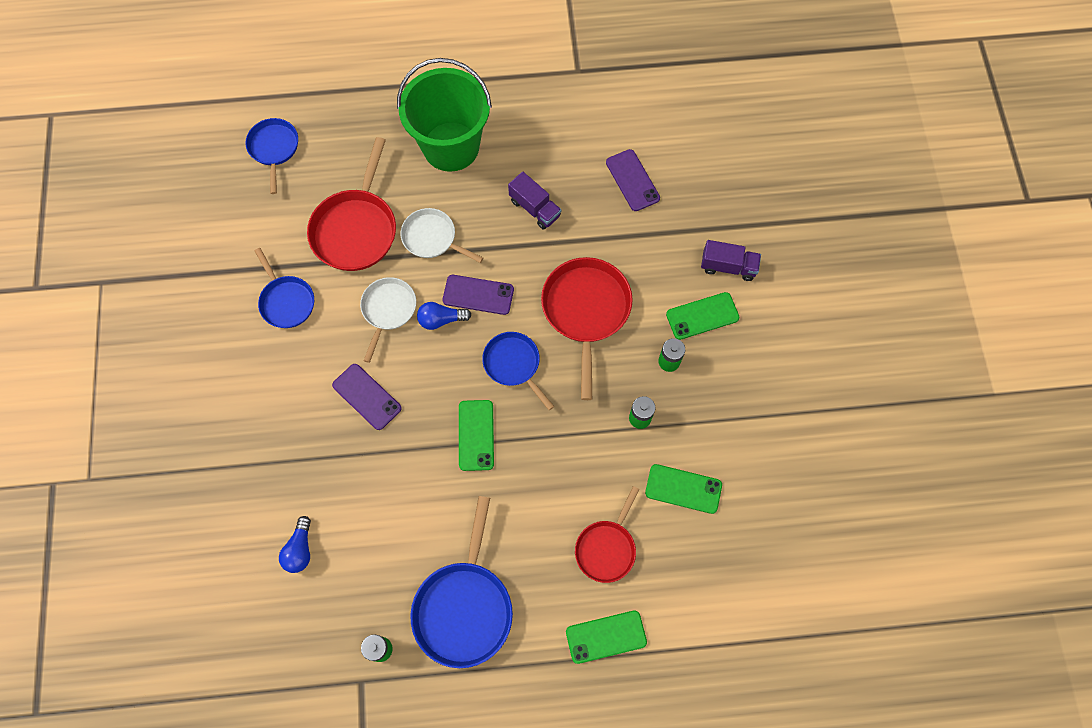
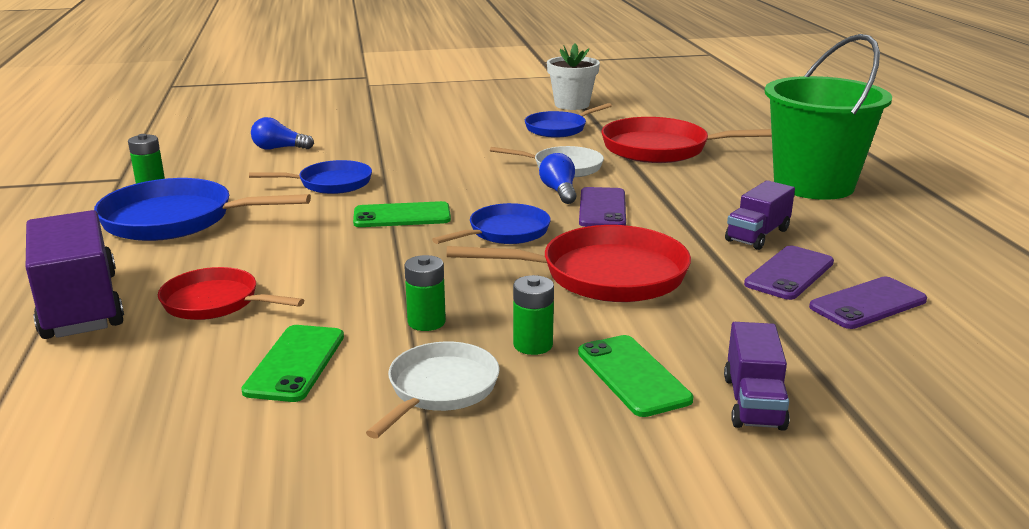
camera: 85 degrees right, 45 degrees down
blue pan [245,118,298,194] -> blue pan moved to [249,160,372,194]
purple phone [332,364,402,430] -> purple phone moved to [744,246,834,300]
white pan [400,208,483,263] -> white pan moved to [366,342,499,439]
green phone [566,610,647,664] -> purple truck [26,210,124,339]
none -> white flower pot [547,43,600,110]

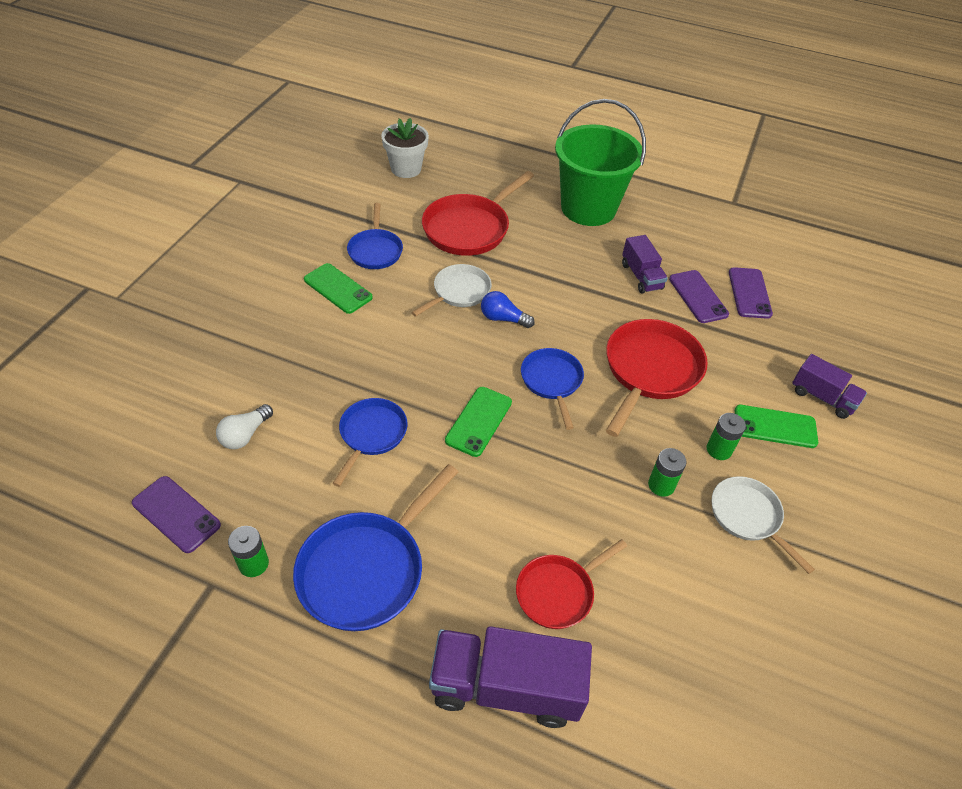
camera: 60 degrees left, 25 degrees up
green phone [241,325,344,402] -> green phone moved to [304,263,373,314]
blue light bulb [251,117,314,150] -> white light bulb [216,404,273,449]
white flower pot [547,43,600,110] -> white flower pot moved to [381,118,429,178]
purple phone [579,187,626,227] -> purple phone moved to [132,476,221,553]

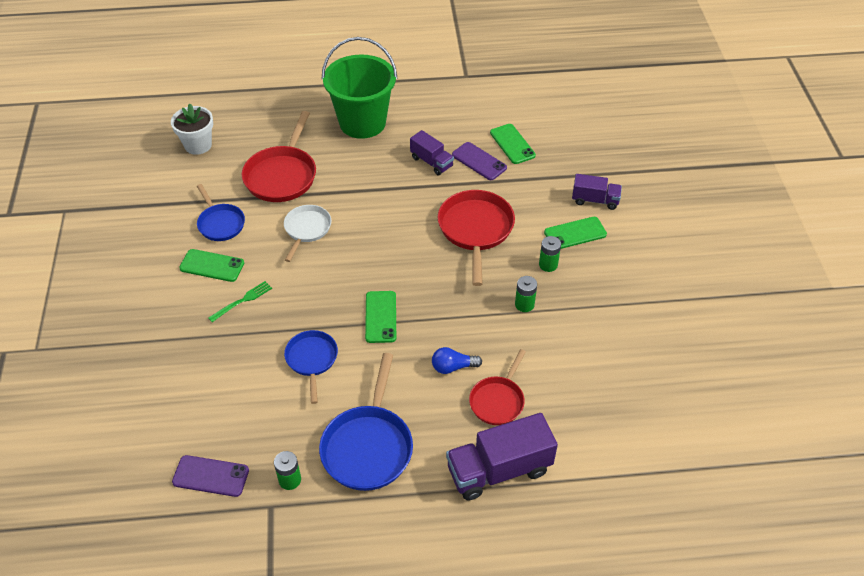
camera: 25 degrees left, 0 degrees up
white light bulb [216,404,273,449] -> none
blue light bulb [481,291,535,328] -> blue light bulb moved to [432,347,482,374]
blue pan [521,348,584,430] -> none
white pan [712,476,815,574] -> none
purple phone [729,267,773,319] -> green phone [490,124,536,164]
none -> green fork [209,281,272,322]

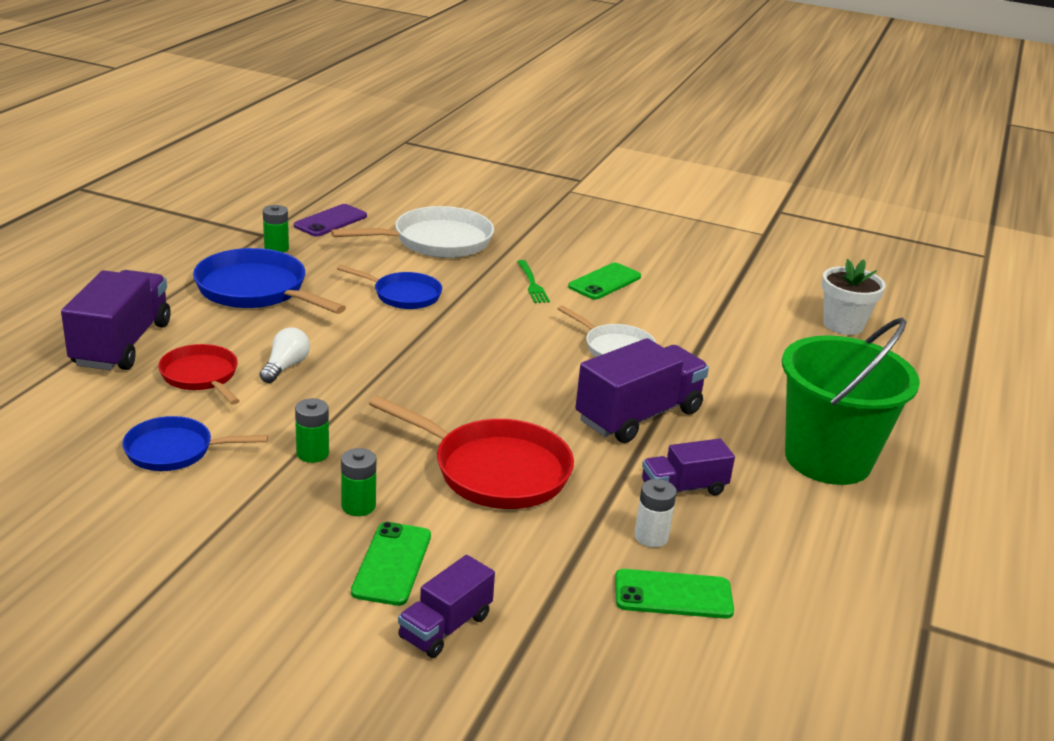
camera: 115 degrees right, 20 degrees down
blue pan [197,184,245,241] -> blue pan moved to [122,416,268,471]
red pan [242,111,316,202] -> none
green phone [365,291,396,343] -> none
blue light bulb [432,347,482,374] -> white light bulb [260,327,310,383]
purple phone [452,142,507,180] -> white battery [634,479,677,547]
none -> white pan [331,206,494,258]
none -> purple truck [575,338,709,443]

